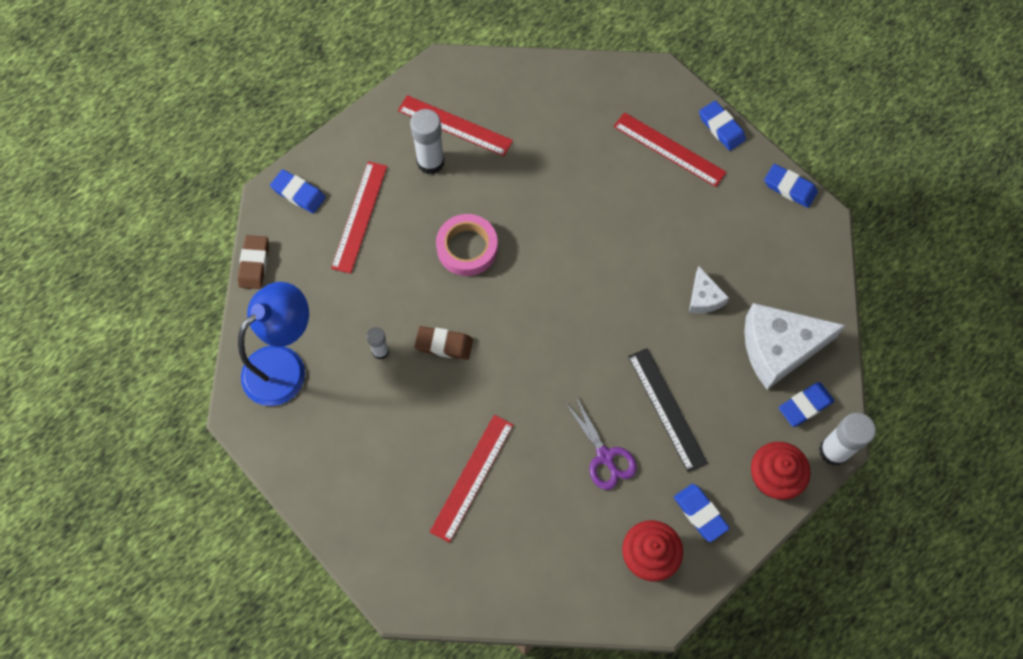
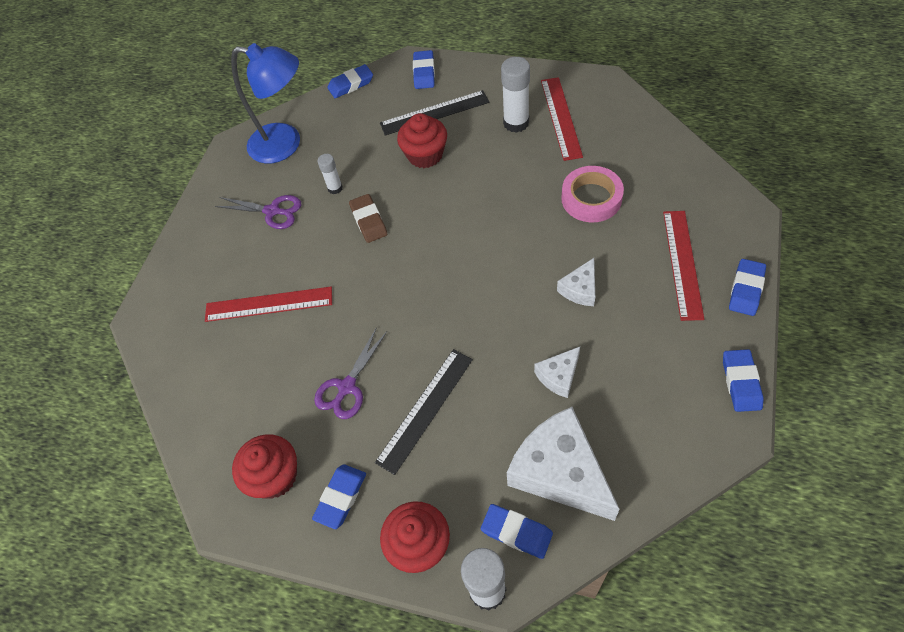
camera: 65 degrees right, 10 degrees down
brown eraser [238,235,269,289] -> blue eraser [327,64,373,98]
red ruler [331,161,387,274] -> black ruler [380,90,489,136]
pink tape [436,214,498,276] -> pink tape moved to [561,166,624,222]
none -> purple scissors [215,195,301,229]
none -> red cupcake [397,113,447,168]
none -> white cheese [557,258,595,306]

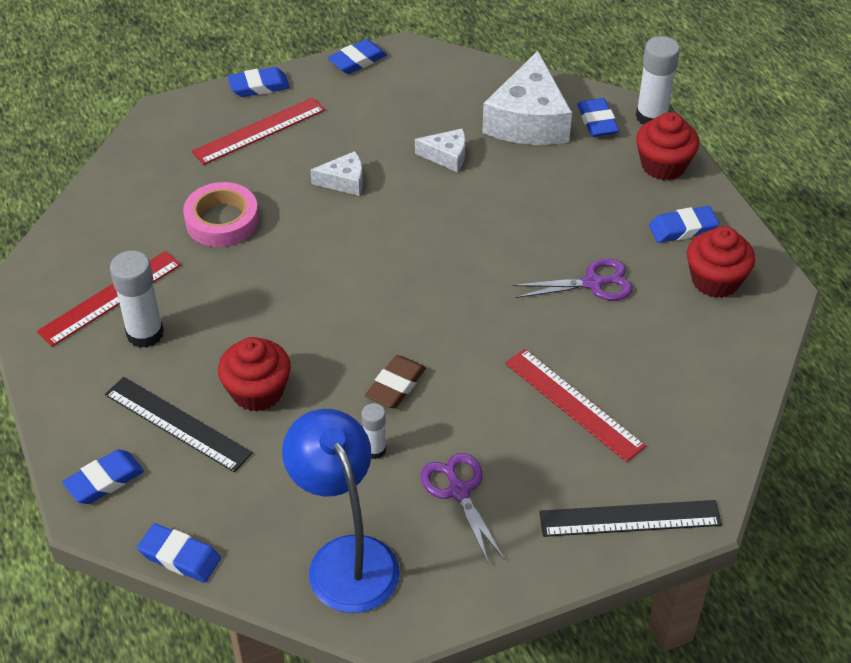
camera: 135 degrees left, 10 degrees down
black ruler [375,349,473,475] -> black ruler moved to [539,500,722,537]

